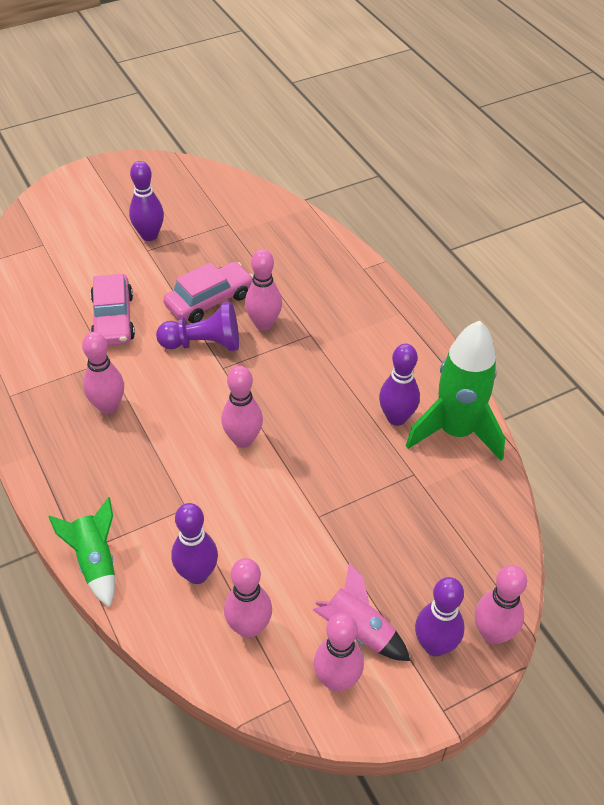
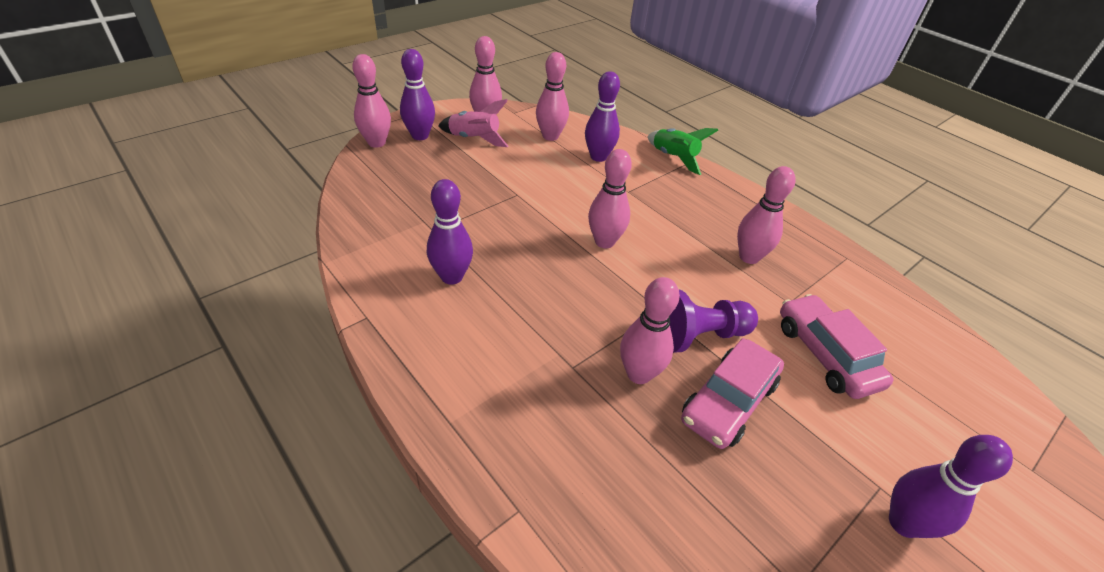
camera: 165 degrees right, 5 degrees down
green rocket [406,321,505,461] -> none

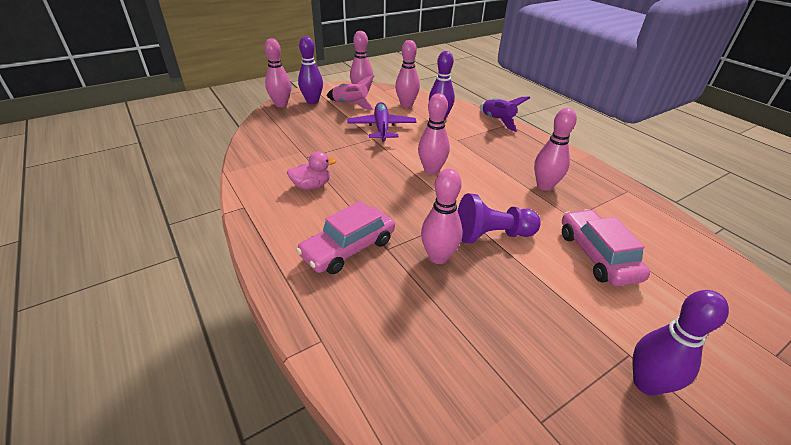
camera: 10 degrees right, 5 degrees down
purple bowling pin [427,179,473,285] -> pink duck [287,151,336,190]
green rocket [647,128,718,175] -> purple rocket [480,97,530,132]
pink car [681,338,784,449] -> pink car moved to [296,201,395,274]
none -> purple plane [348,102,416,141]

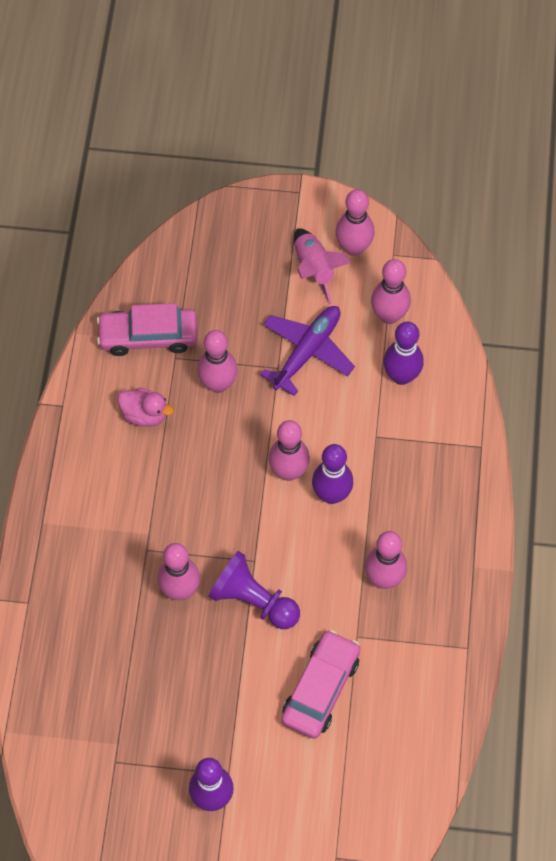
camera: 40 degrees right, 25 degrees up
pink bowling pin [264,38,291,107] -> pink bowling pin moved to [197,330,238,393]
pink car [296,201,395,274] -> pink car moved to [97,303,197,356]
purple bowling pin [298,36,323,104] -> purple bowling pin moved to [312,444,353,504]
purple rocket [480,97,530,132] -> none

